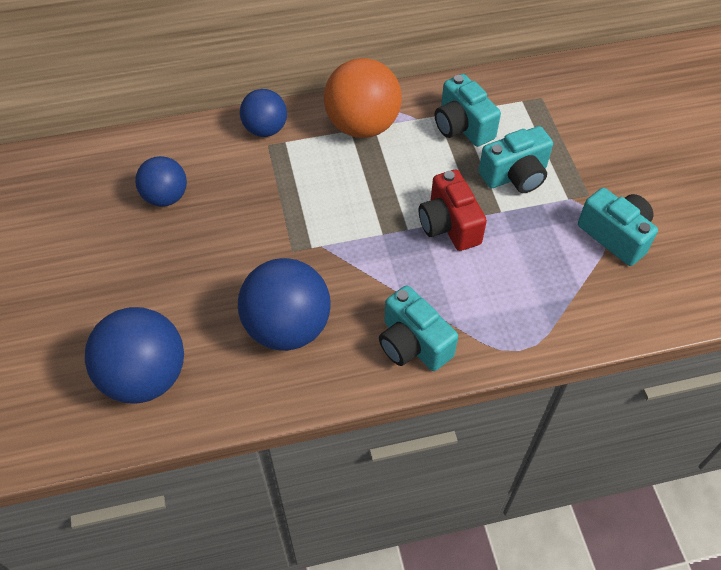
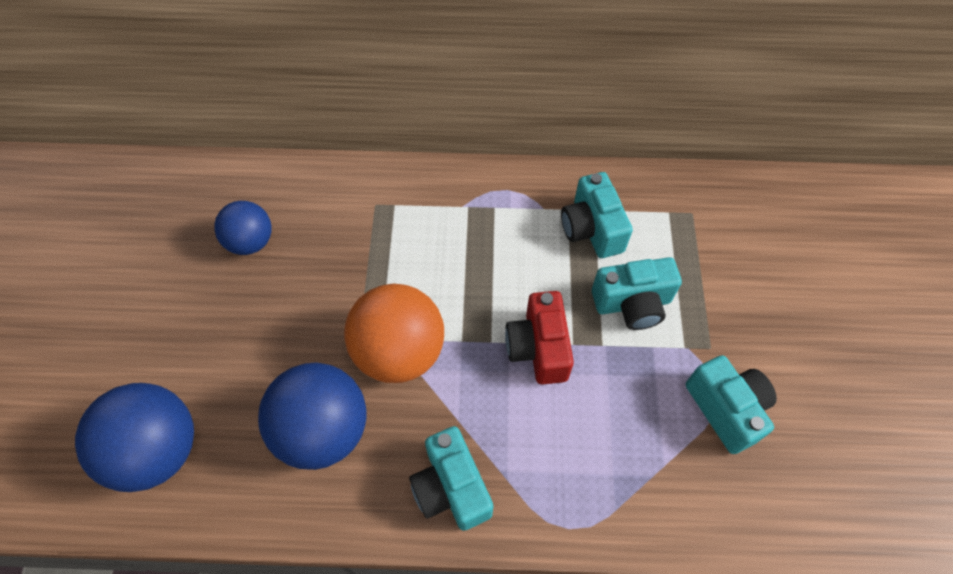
camera: 15 degrees right, 5 degrees up
blue ball [240,89,287,137] -> none
orange ball [324,58,402,138] -> orange ball moved to [344,283,444,383]

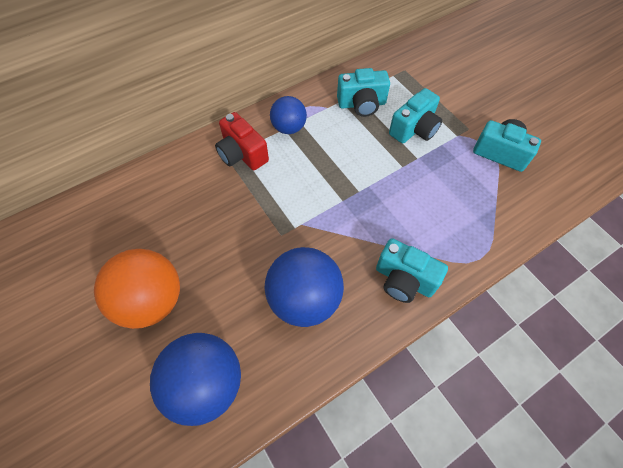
camera: 35 degrees left, 0 degrees up
blue ball [214,201,272,255] -> blue ball moved to [270,96,307,134]
orange ball [344,283,444,383] -> orange ball moved to [94,249,180,329]
red camera [505,291,574,384] -> red camera moved to [215,112,269,170]
turquoise camera [561,172,633,258] -> turquoise camera turned 45 degrees counterclockwise [337,68,390,117]

